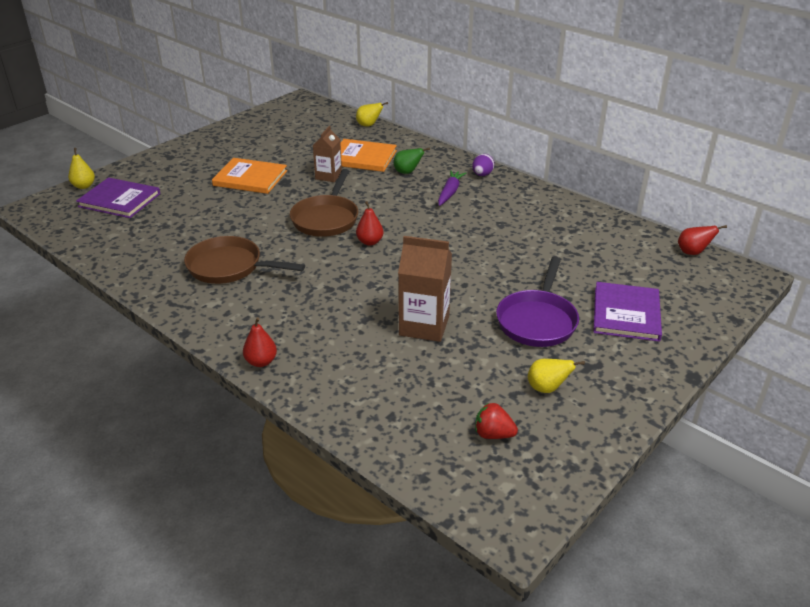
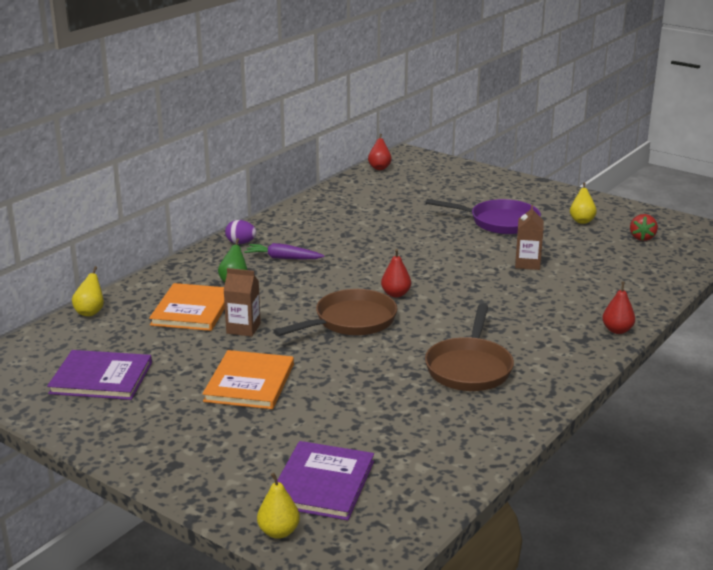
camera: 95 degrees left, 10 degrees down
brown pan [290,169,358,237] -> brown pan turned 45 degrees counterclockwise [274,289,397,336]
brown carton [398,236,452,342] -> brown carton [515,205,544,270], size x0.64
purple book [594,282,662,342] -> purple book moved to [47,350,152,400]

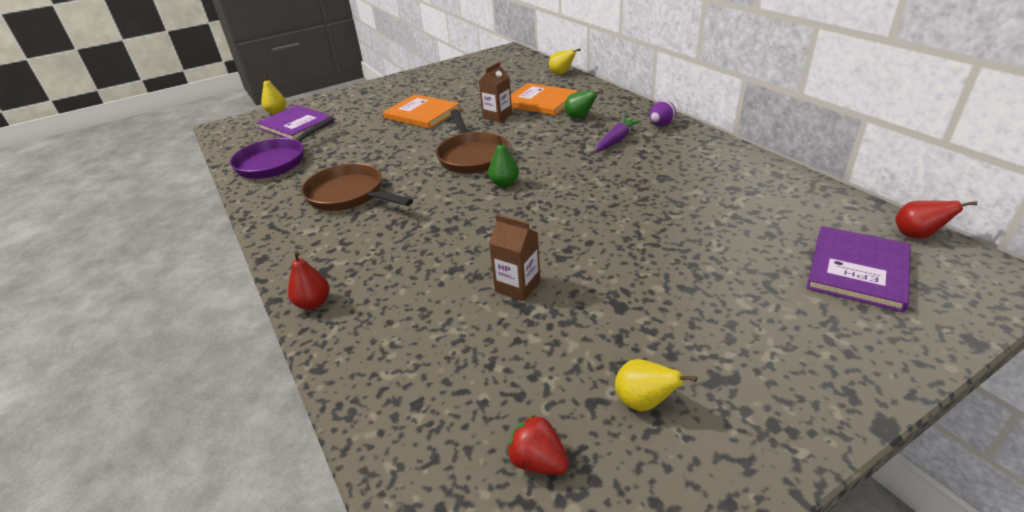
camera: 115 degrees right, 10 degrees up
purple book [47,350,152,400] -> purple book moved to [806,226,910,312]
red pear [381,249,411,298] -> green pear [488,135,519,187]
purple pan [426,199,541,234] -> purple pan moved to [230,116,335,179]

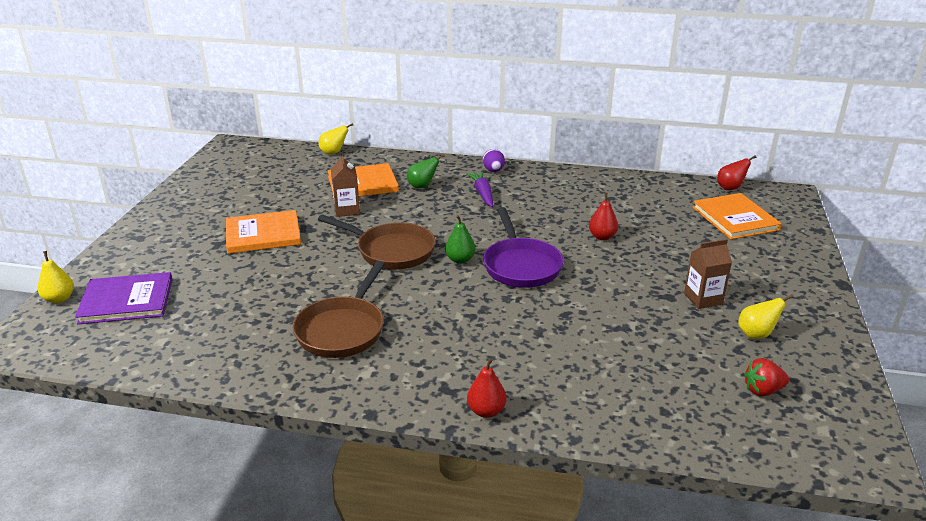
camera: 50 degrees left, 5 degrees down
purple pan [230,116,335,179] -> purple pan moved to [483,207,564,288]
brown pan [301,163,413,211] -> brown pan turned 60 degrees counterclockwise [293,261,385,358]
brown carton [489,214,540,301] -> brown carton moved to [684,239,732,309]
purple book [806,226,910,312] -> orange book [693,193,782,239]
none -> red pear [589,193,618,240]

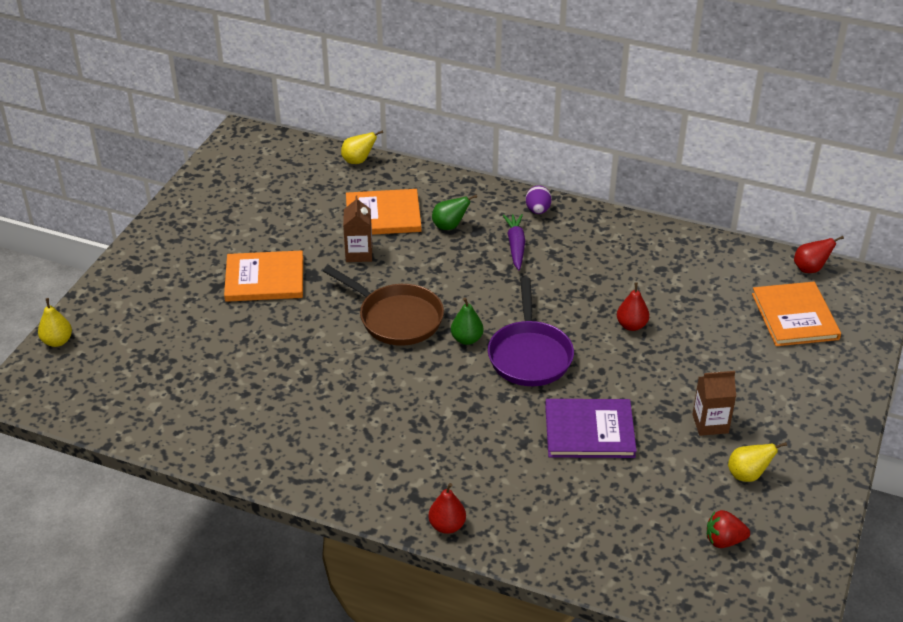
camera: 10 degrees right, 10 degrees up
purple book [75,272,173,324] -> purple book moved to [545,399,637,458]
brown pan [293,261,385,358] -> none

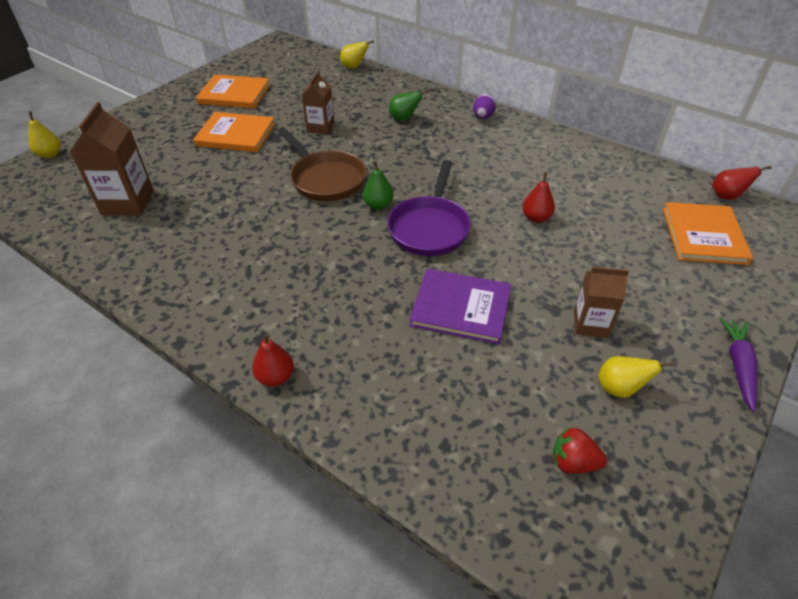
camera: 15 degrees right, 5 degrees up
orange book [346,189,421,235] -> orange book moved to [196,74,270,108]
purple carrot [503,214,525,270] -> purple carrot moved to [720,318,757,412]
none -> brown carton [70,102,154,216]

